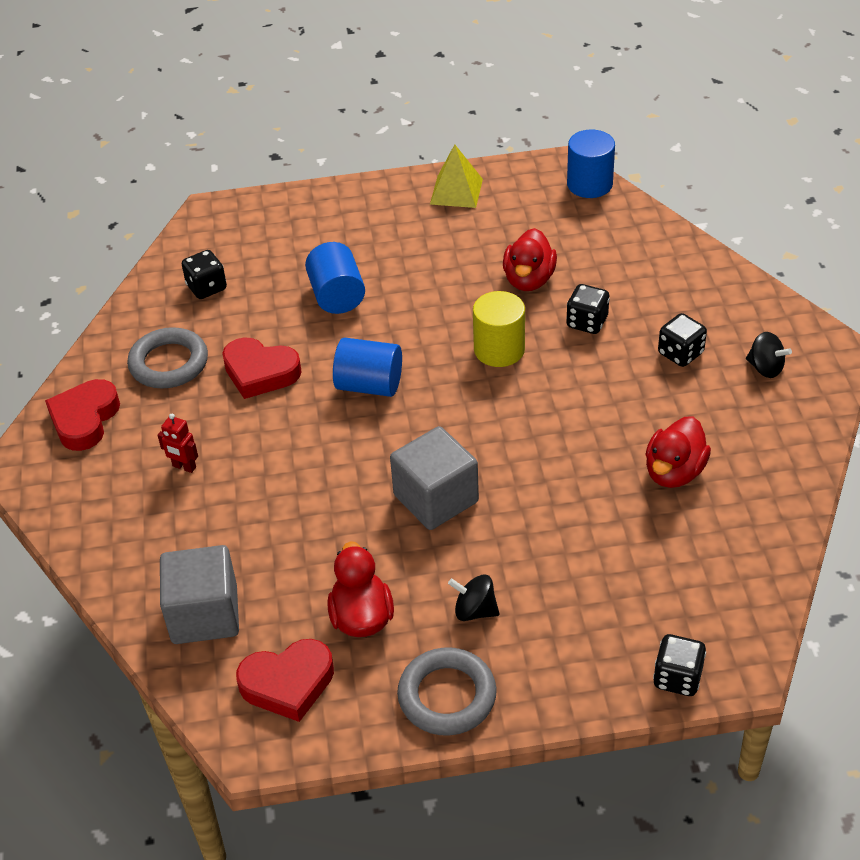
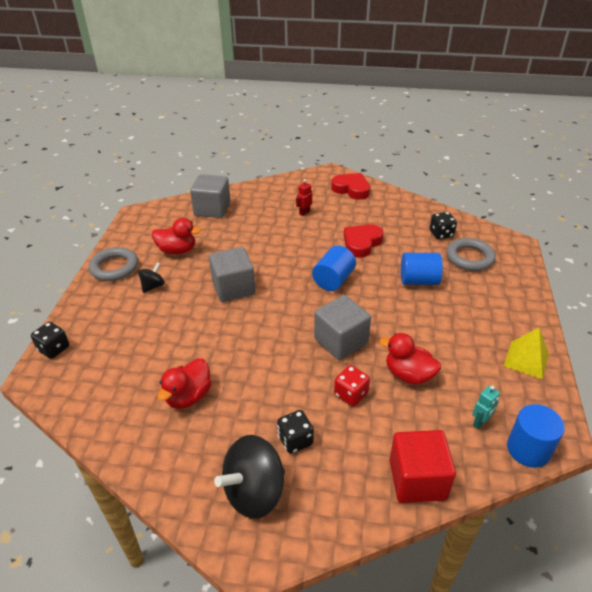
camera: 105 degrees right, 5 degrees down
grey ring [127,327,208,388] -> grey ring moved to [446,238,496,271]
red heart [236,639,334,722] -> none
yellow cylinder [473,291,525,367] -> grey cube [314,295,371,360]
black dice [566,284,610,334] -> red dice [334,365,370,407]
red duck [645,416,711,488] -> red duck turned 105 degrees counterclockwise [157,358,212,409]
black spinning top [746,332,792,378] -> black spinning top [214,435,285,519], size x1.96
none -> red cube [389,430,456,503]
none -> turquoise robot [473,386,500,429]

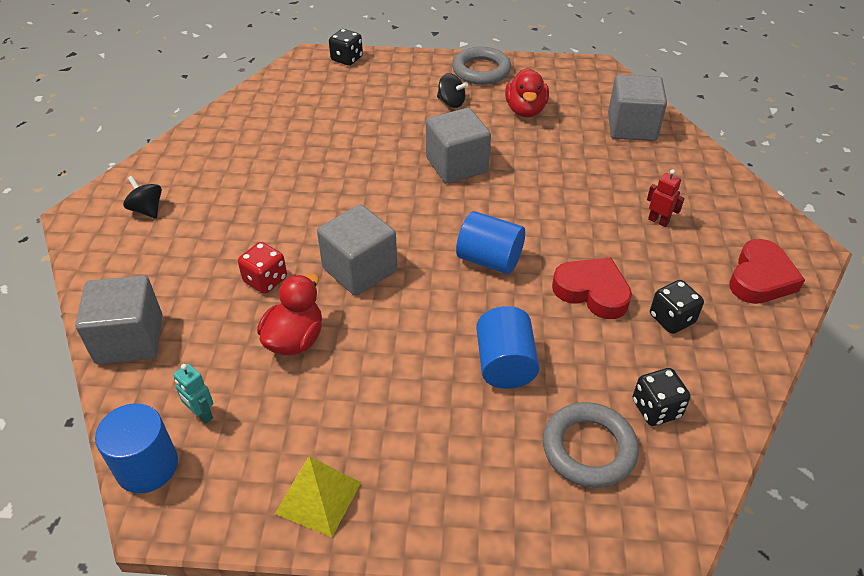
camera: 85 degrees right, 5 degrees up
red duck [157,358,212,409] -> none
black spinning top [214,435,285,519] -> black spinning top [123,176,162,219], size x0.51
black dice [277,410,314,454] -> black dice moved to [650,280,704,334]
red cube [389,430,456,503] -> grey cube [75,275,162,364]

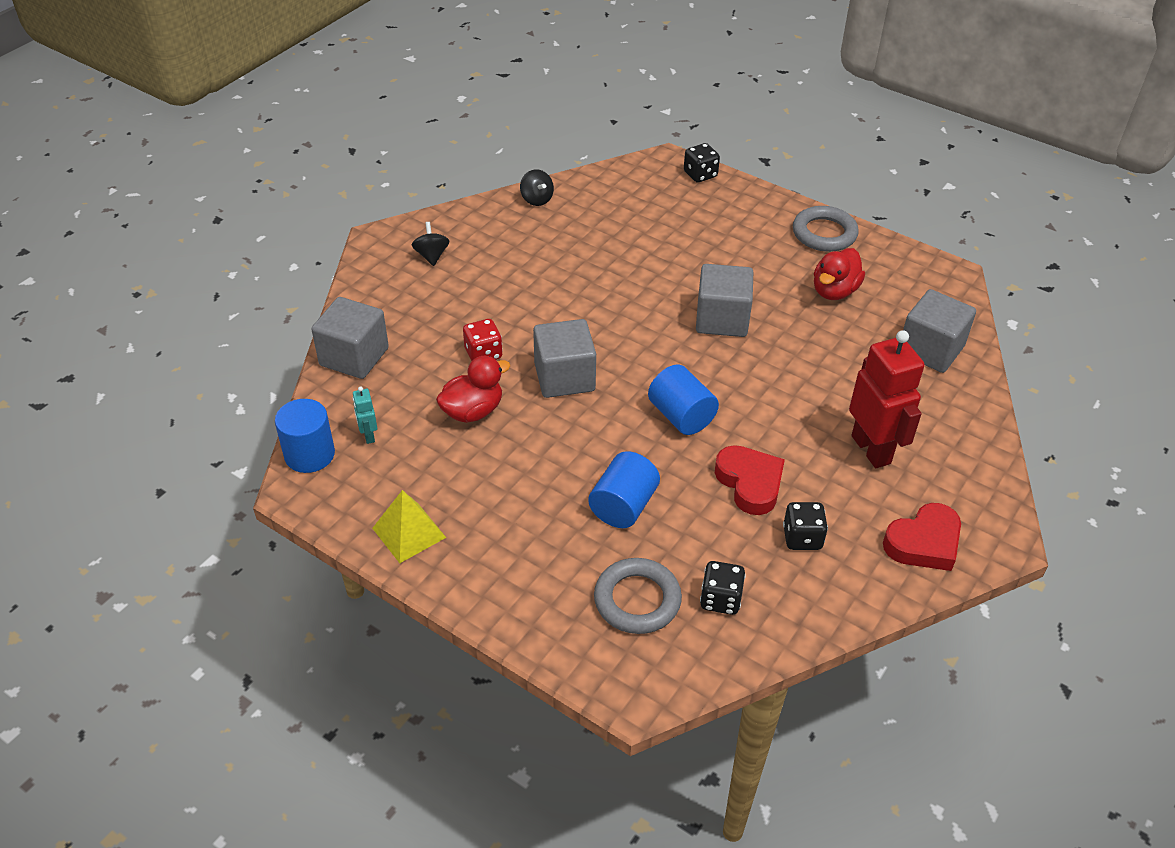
camera: 30 degrees right, 0 degrees up
black spinning top [437,73,468,108] -> black spinning top moved to [520,169,554,206]
red robot [647,169,685,227] -> red robot [849,330,925,468], size x2.29

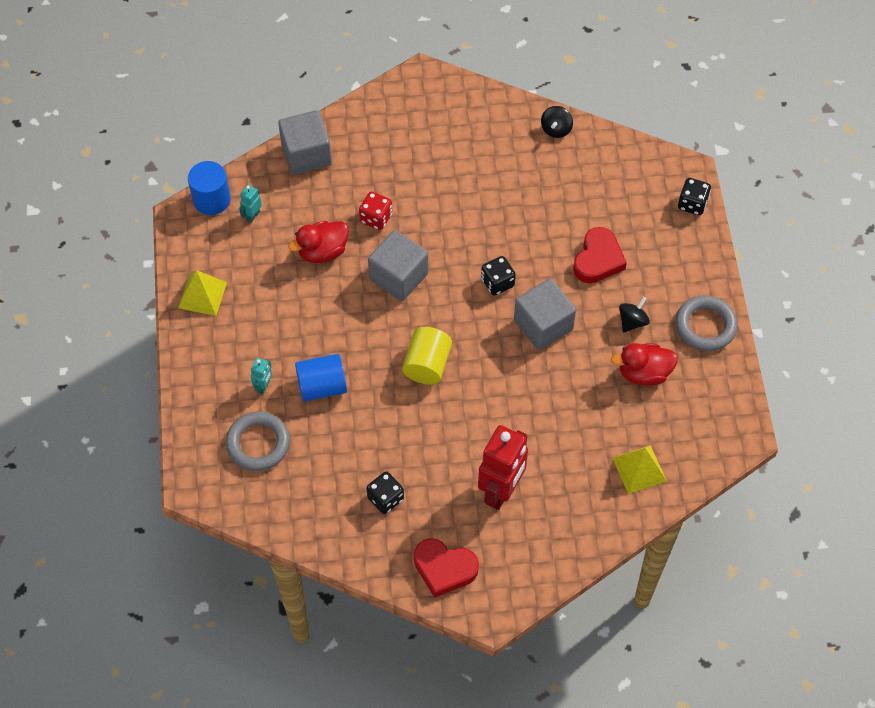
camera: 50 degrees right, 15 degrees up
black spinning top [412,222,449,266] -> black spinning top moved to [619,296,650,332]
red duck [436,356,510,423] -> red duck turned 135 degrees clockwise [288,221,349,263]
blue cylinder [648,364,719,435] -> yellow cylinder [402,327,452,385]
black dice [700,561,746,615] -> black dice moved to [481,256,516,296]
red heart [715,445,785,515] -> red heart moved to [573,227,627,283]
grey cube [903,289,976,373] -> yellow pyramid [612,445,667,494]
none -> turquoise robot [251,358,272,394]

